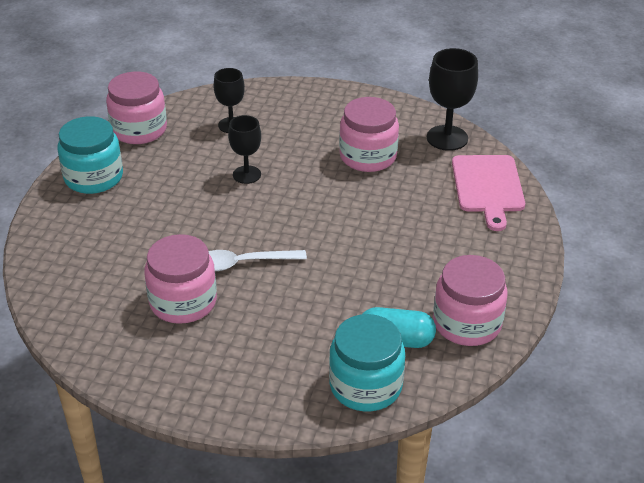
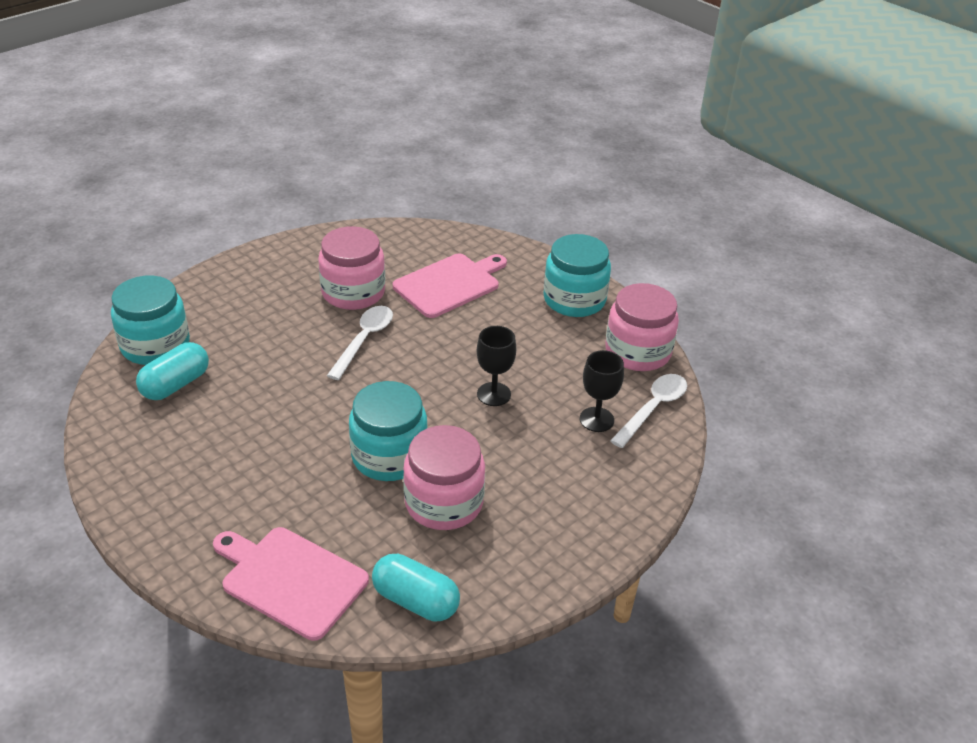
camera: 120 degrees right, 0 degrees up
black goblet [427,48,478,151] -> turquoise capsule [372,554,460,622]
pink jar [433,255,508,346] -> none
none -> turquoise jar [349,381,428,481]
none -> pink cutting board [393,254,507,318]
none -> white spoon [610,374,687,448]

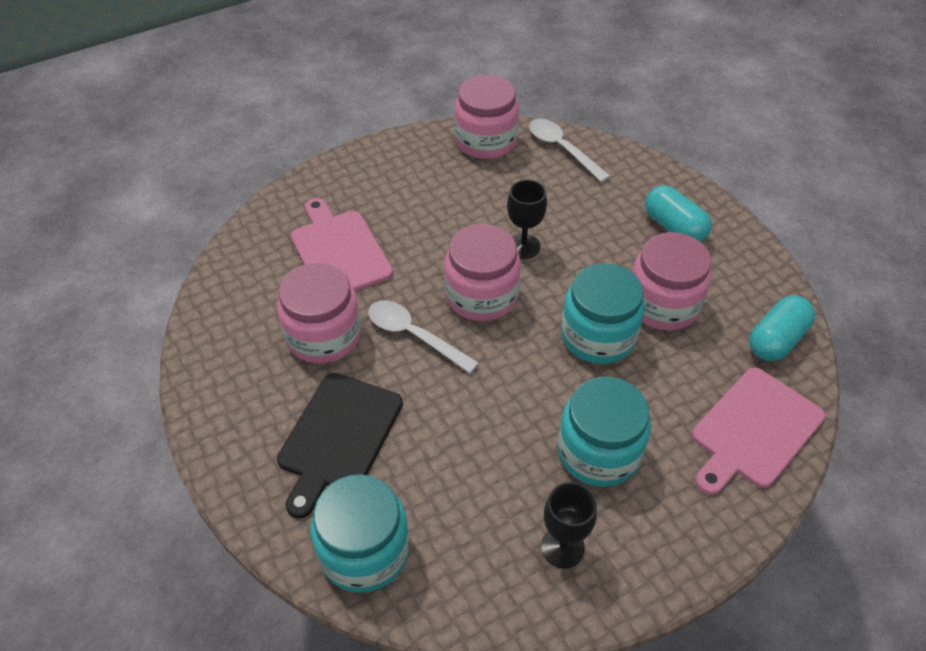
camera: 75 degrees left, 10 degrees up
turquoise capsule [136,342,209,400] -> turquoise capsule moved to [645,185,712,242]
turquoise jar [543,234,611,317] -> turquoise jar moved to [558,377,651,487]
black goblet [580,350,624,432] -> black goblet moved to [541,482,597,568]
none -> black cutting board [277,373,403,518]
none -> pink jar [444,224,521,321]

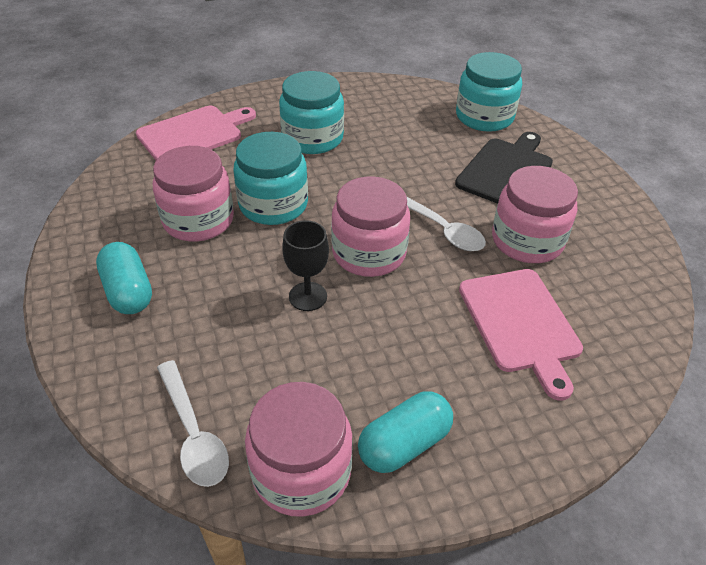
camera: 170 degrees left, 5 degrees down
black goblet [541,482,597,568] -> none
turquoise capsule [749,295,815,361] -> turquoise capsule moved to [358,391,453,473]

